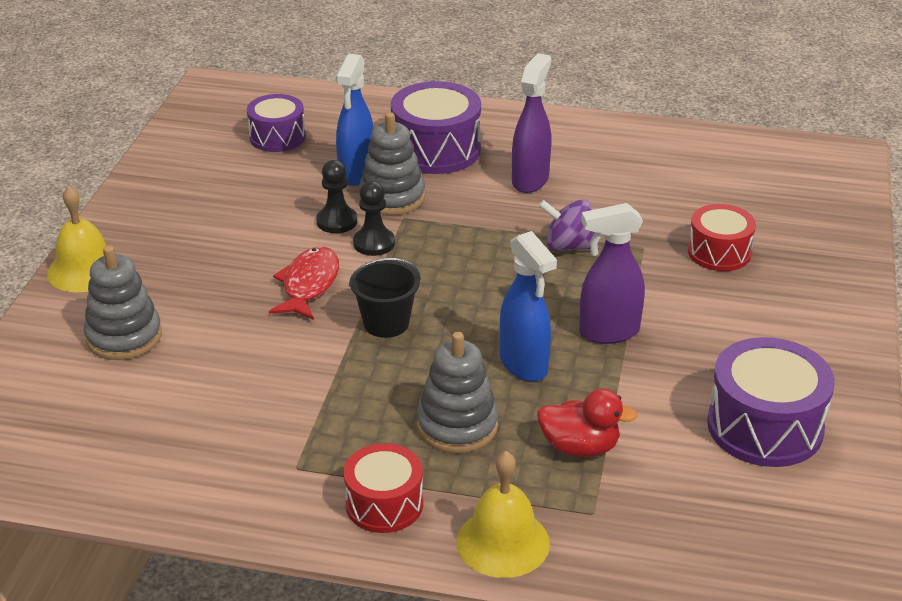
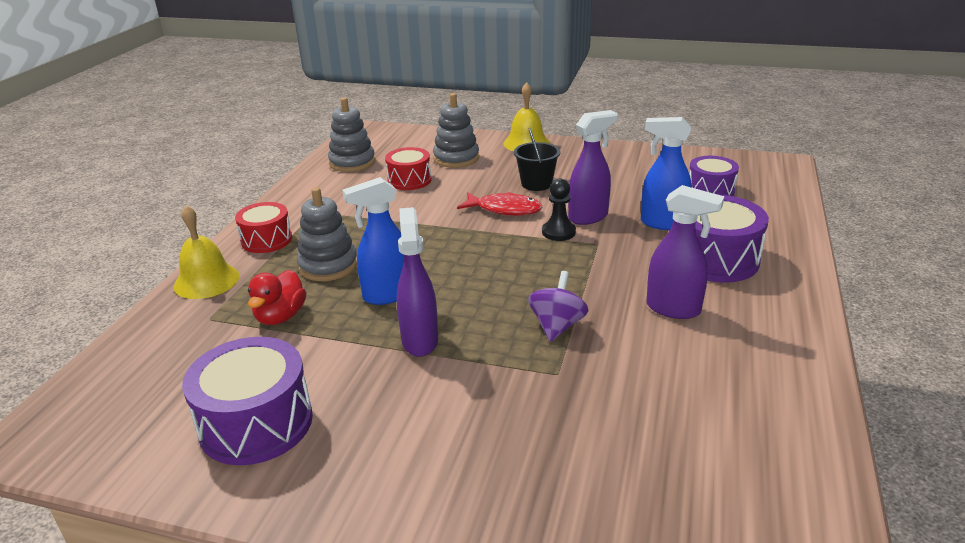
camera: 95 degrees right, 5 degrees down
black pawn [316,160,357,233] -> purple spray bottle [568,110,618,225]
black bucket [349,258,421,338] -> black bucket moved to [514,128,561,191]
grey stacking toy [359,112,425,215] -> grey stacking toy moved to [328,97,375,172]
red drum [688,204,756,271] -> red drum moved to [385,147,431,190]

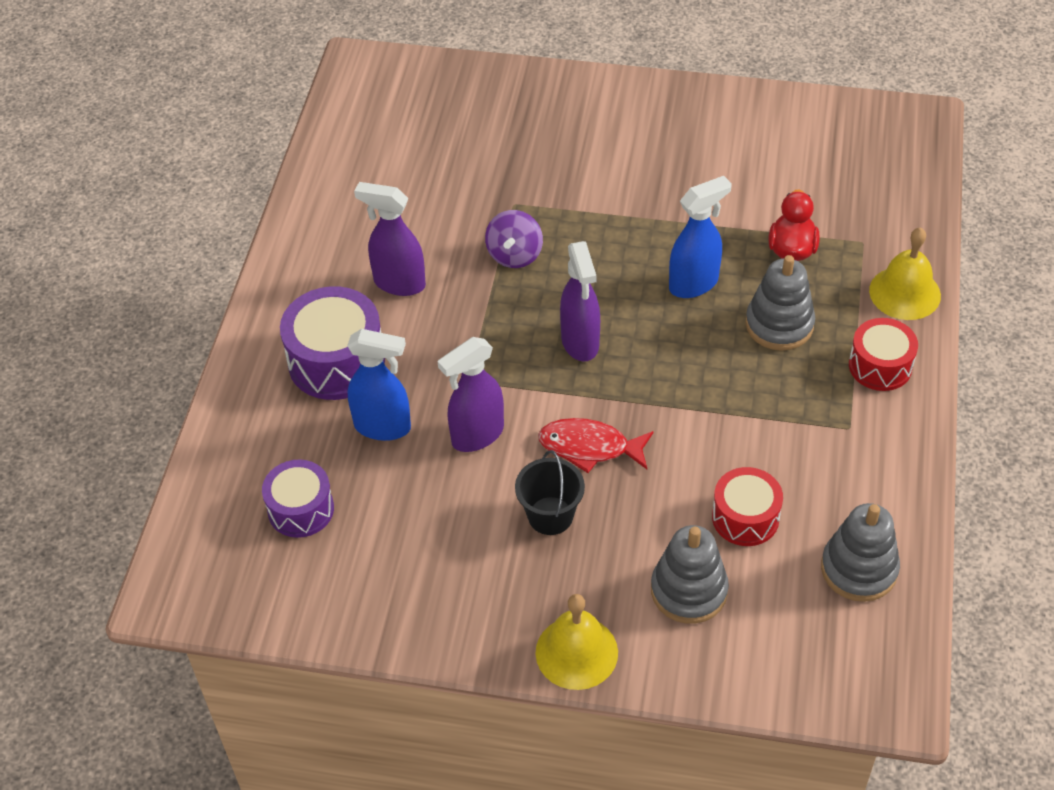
camera: 175 degrees right, 20 degrees up
purple drum [182,337,313,465] -> none
purple spray bottle [397,207,438,357] -> purple spray bottle moved to [560,241,600,362]
black pawn [542,179,576,241] -> none

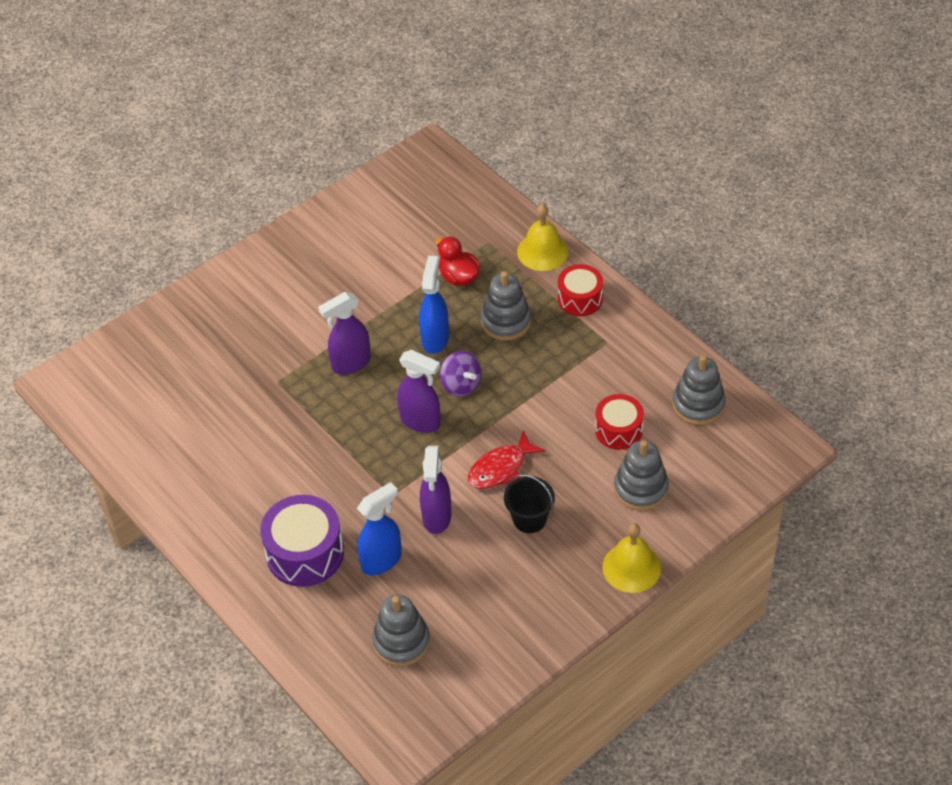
camera: 50 degrees left, 0 degrees up
purple drum [262,460,334,538] -> grey stacking toy [372,594,430,667]
purple spray bottle [354,182,426,296] -> purple spray bottle moved to [318,292,371,375]
purple spinning top [485,210,543,268] -> purple spinning top moved to [440,351,482,397]

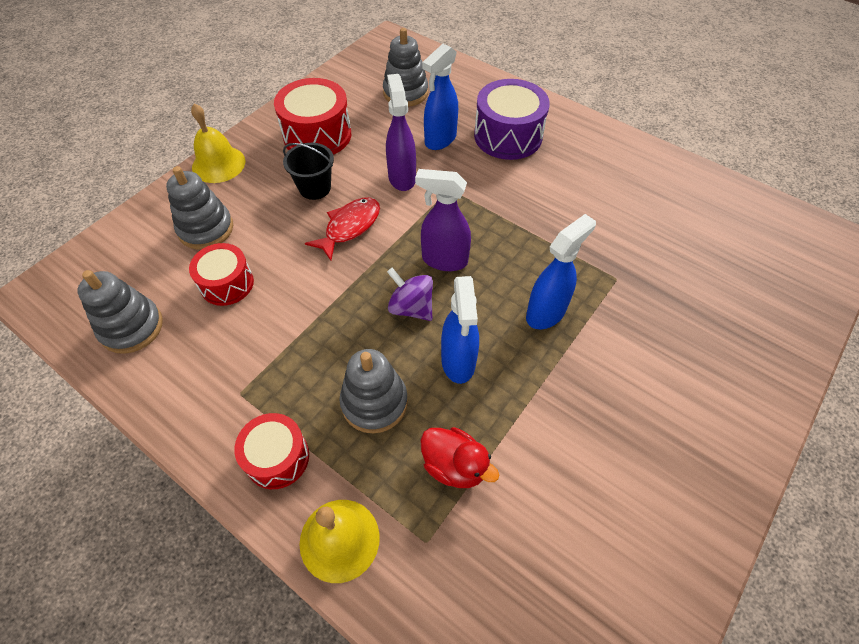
camera: 165 degrees right, 5 degrees up
purple spray bottle [318,292,371,375] -> blue spray bottle [526,214,596,329]
none -> red drum [274,78,351,155]

